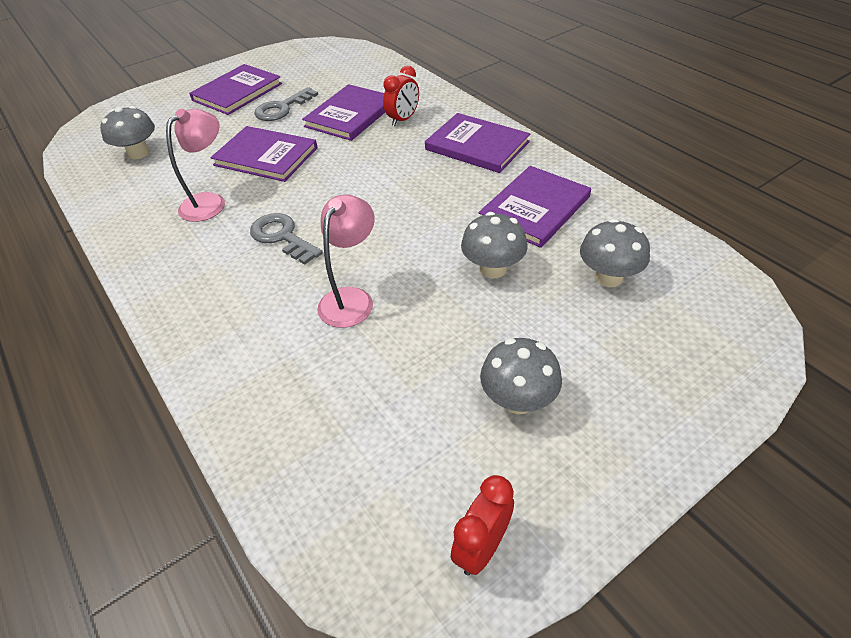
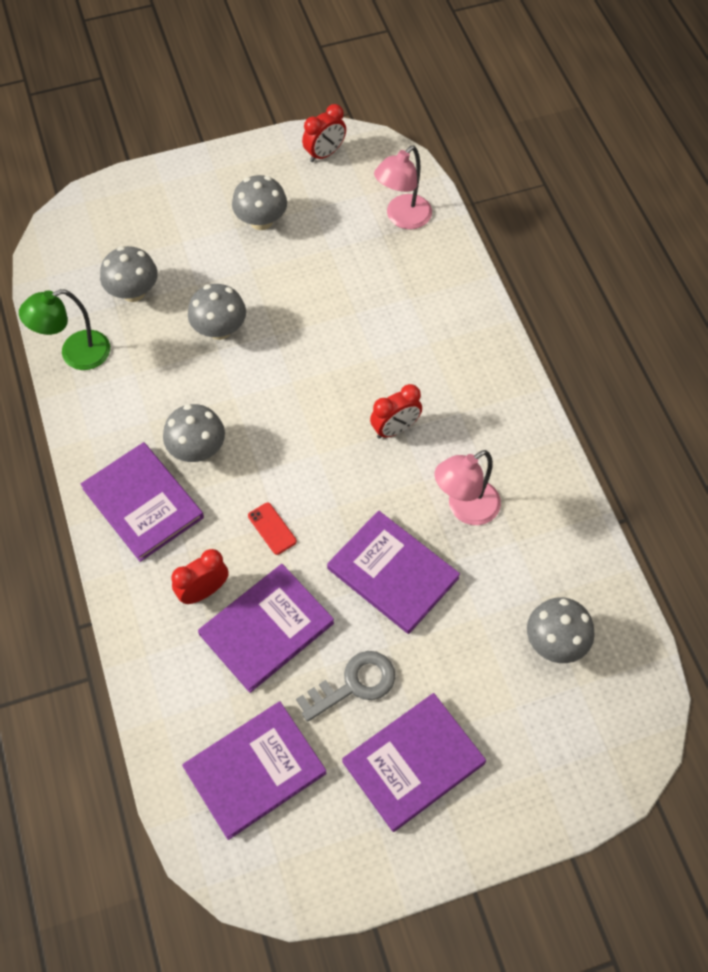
camera: 165 degrees left, 15 degrees up
grey key [250,213,323,265] -> red clock [370,384,422,439]
pink lamp [317,194,375,328] -> pink lamp moved to [374,146,432,229]
purple book [478,166,591,248] -> purple book moved to [182,702,327,840]
none -> green lamp [19,289,110,370]
none -> grey mushroom [163,404,225,462]
none -> red phone [248,503,297,555]

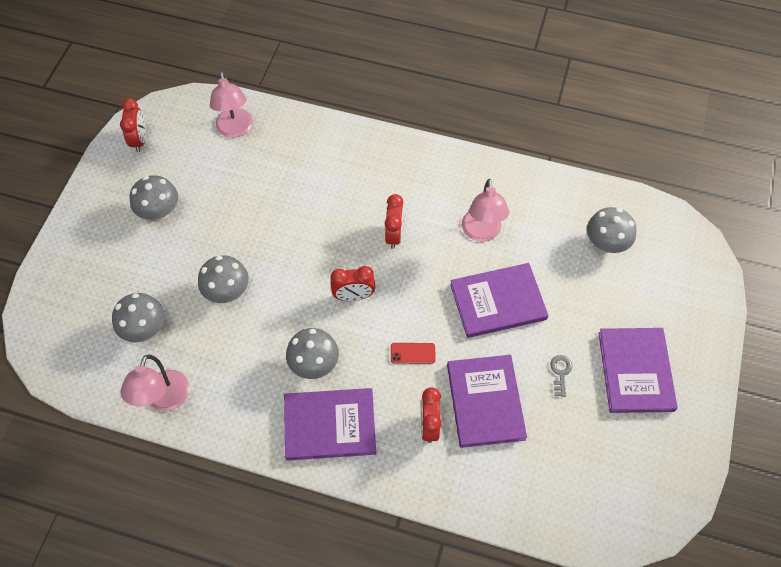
camera: 55 degrees left, 0 degrees up
green lamp [19,289,110,370] -> pink lamp [120,355,190,411]
purple book [182,702,327,840] -> none
grey key [296,651,395,722] -> grey key [550,355,572,397], size x0.56
none -> red clock [331,266,375,301]

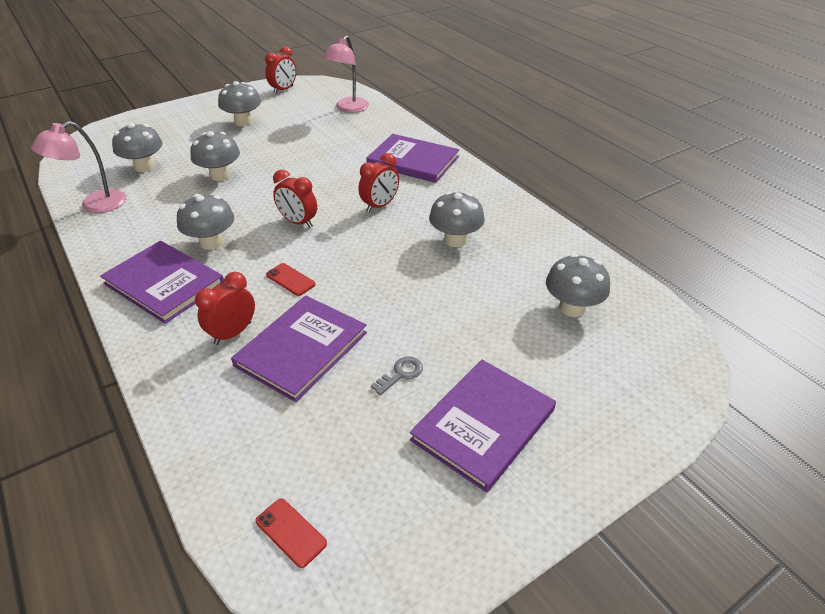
camera: 40 degrees right, 20 degrees down
purple book [450,263,549,338] -> purple book moved to [366,134,459,183]
pink lamp [462,179,509,242] -> grey mushroom [429,192,485,247]
none -> red phone [256,499,327,568]

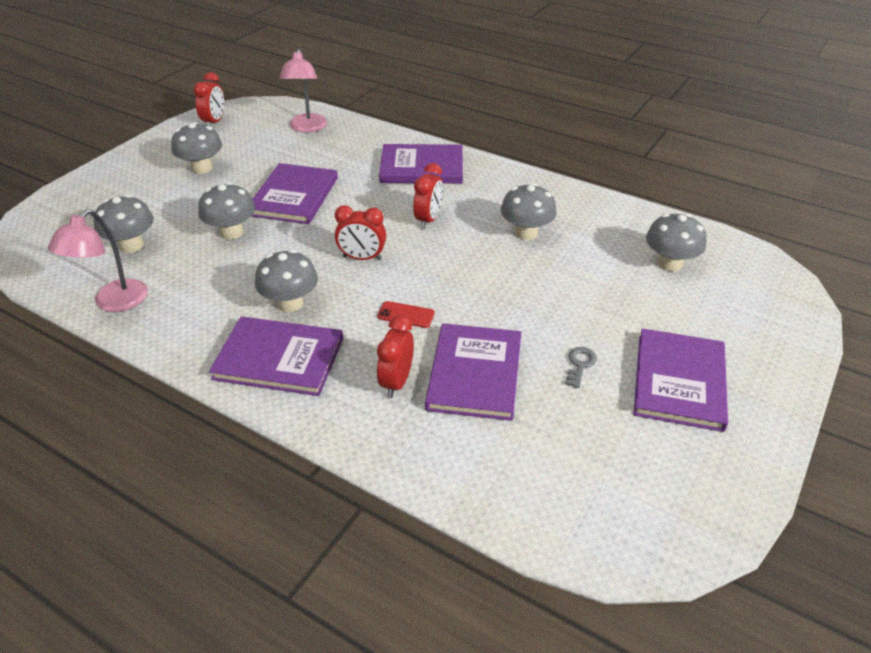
camera: 25 degrees left, 0 degrees up
red phone [256,499,327,568] -> none
none -> purple book [251,163,338,224]

